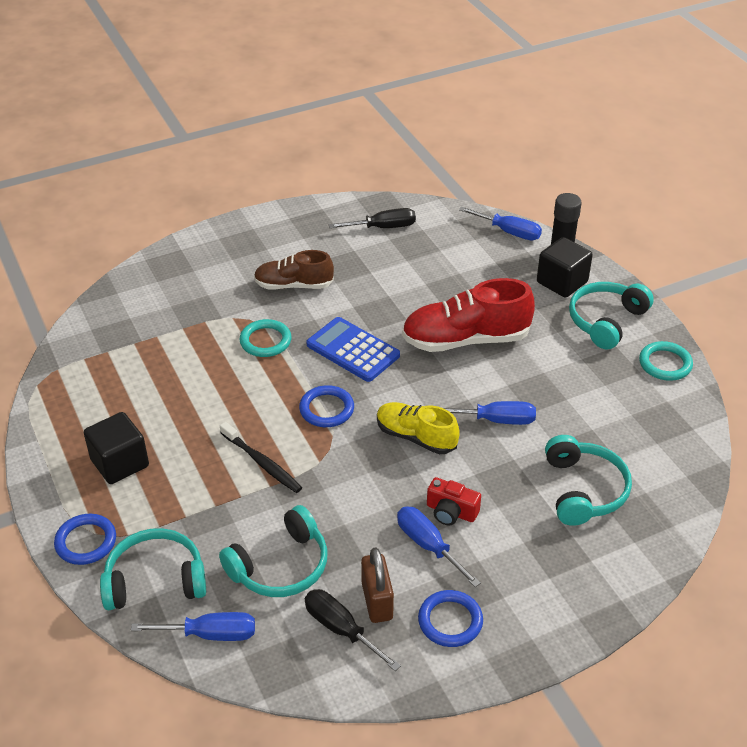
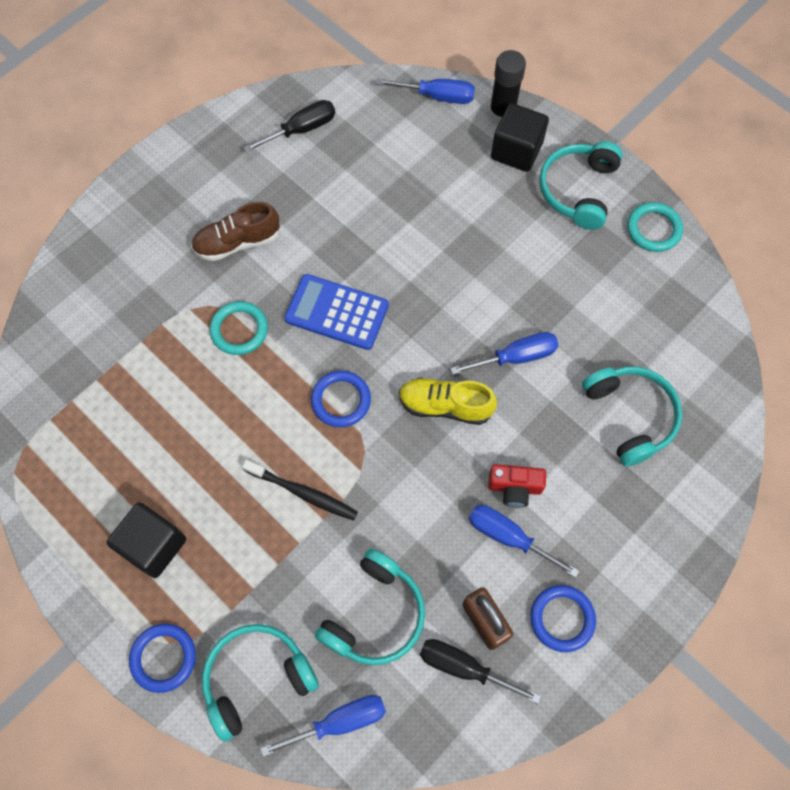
camera: 20 degrees left, 25 degrees up
red shoe [402,278,535,352] -> none

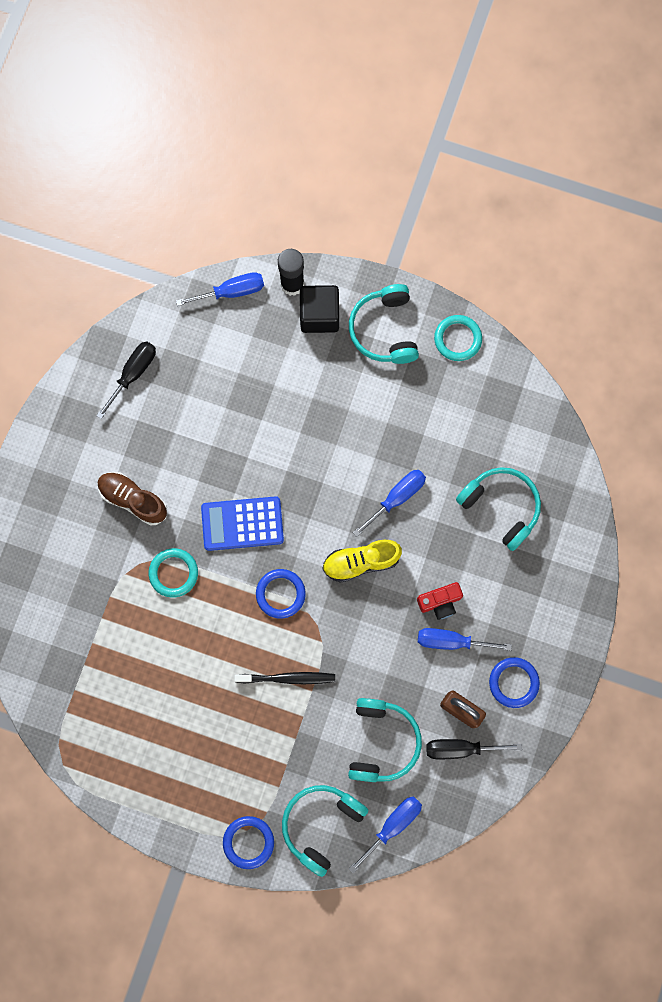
camera: 25 degrees left, 10 degrees up
black cube [106,503,186,578] -> none
brown shoe [191,202,280,261] -> brown shoe turned 75 degrees clockwise [98,472,167,525]

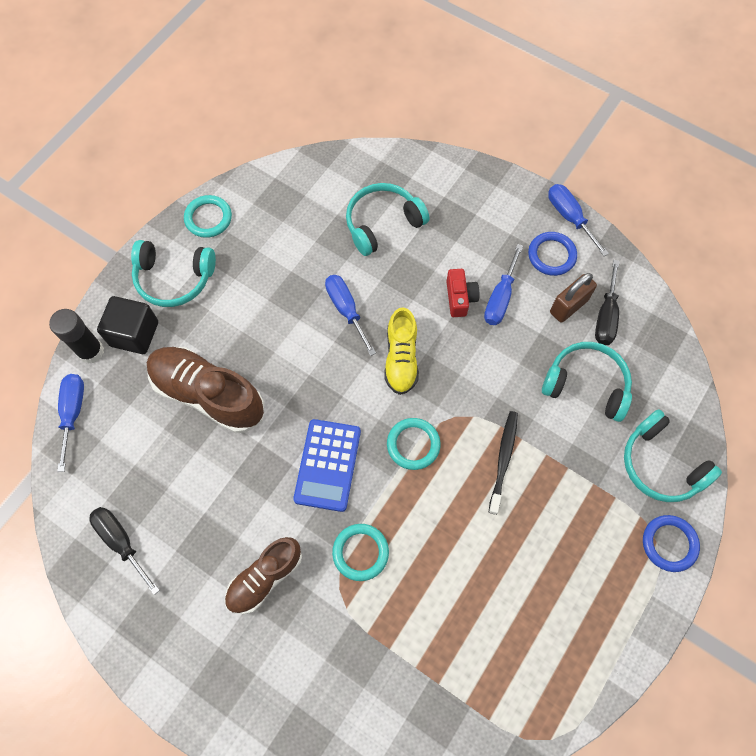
camera: 75 degrees left, 10 degrees down
blue ring [256,569,306,619] -> turquoise ring [387,418,441,470]
blue screwdriver [349,796,422,873] -> blue screwdriver moved to [548,184,609,256]
none -> brown shoe [147,347,264,433]

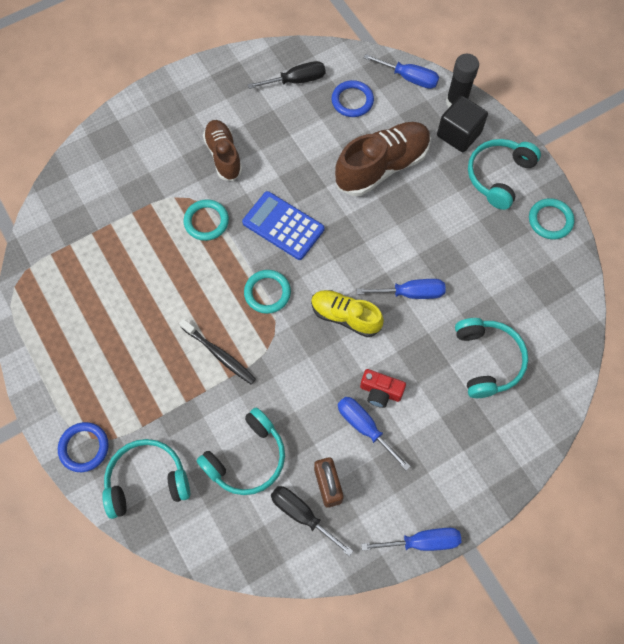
camera: 115 degrees right, 0 degrees up
blue ring [528,232,577,276] -> blue ring moved to [332,80,374,117]

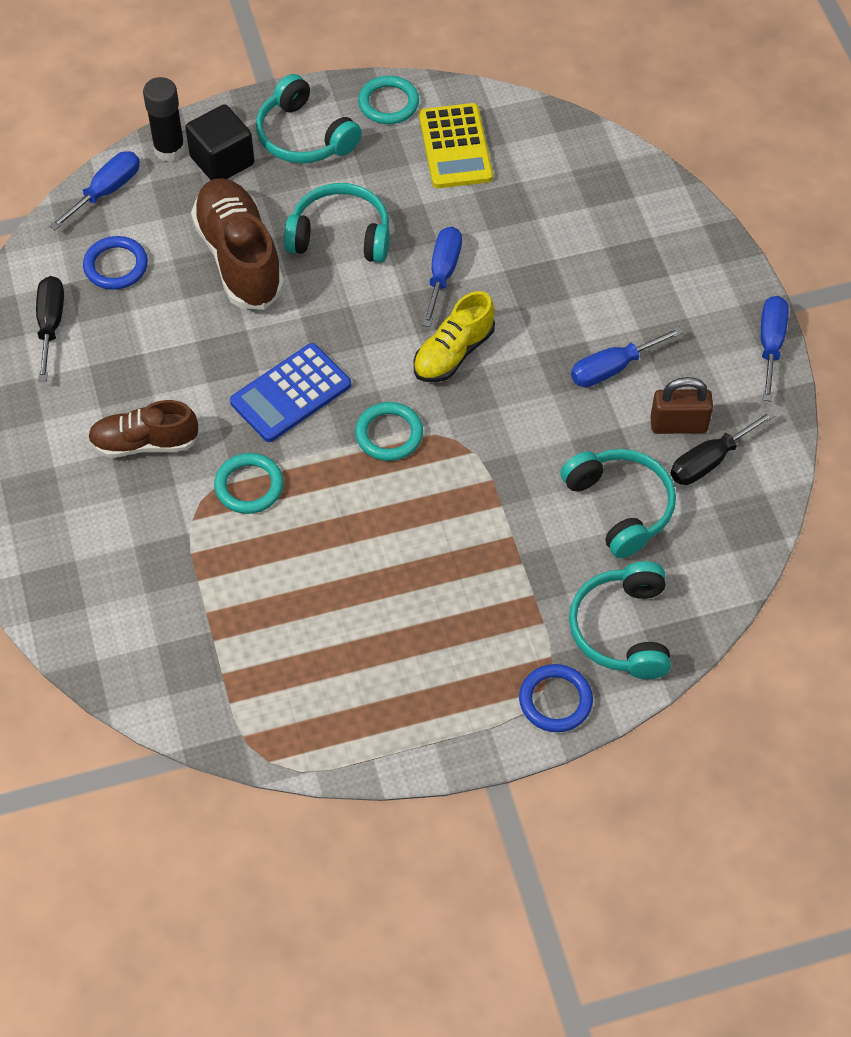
camera: 75 degrees left, 10 degrees down
black toothbrush [179,319,256,384] -> none
red camera [360,369,406,408] -> none
turquoise headphones [455,318,528,398] -> turquoise headphones moved to [284,183,390,263]
none -> yellow calculator [419,103,493,188]

